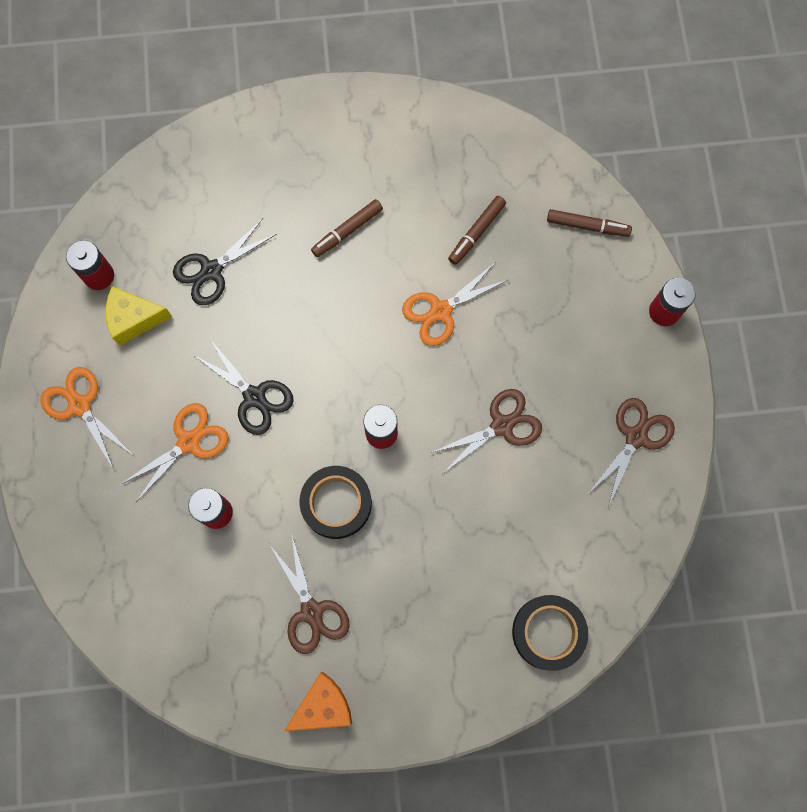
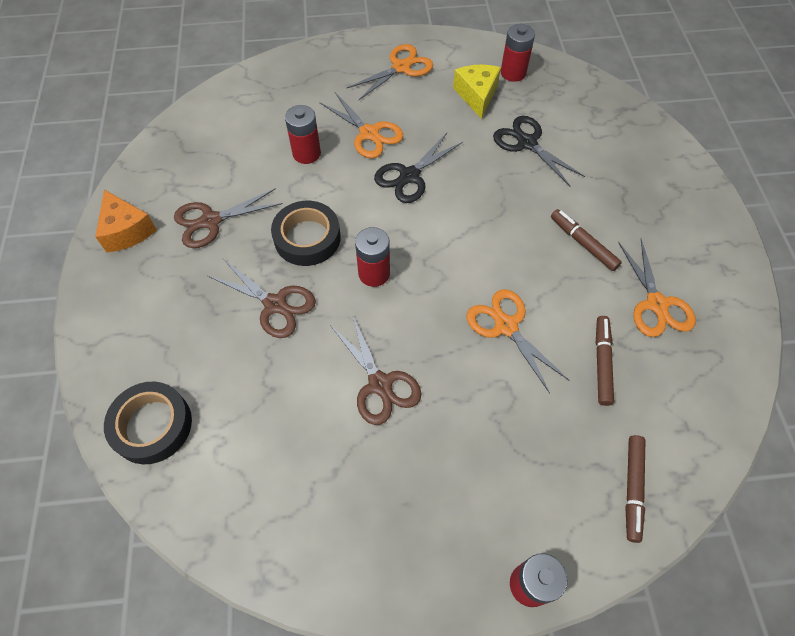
camera: 90 degrees right, 15 degrees down
brown marker [448,196,506,265] -> brown marker turned 60 degrees clockwise [595,316,614,406]
brown scissors [589,398,675,507] -> brown scissors moved to [208,260,316,338]
none -> orange scissors [618,239,696,337]

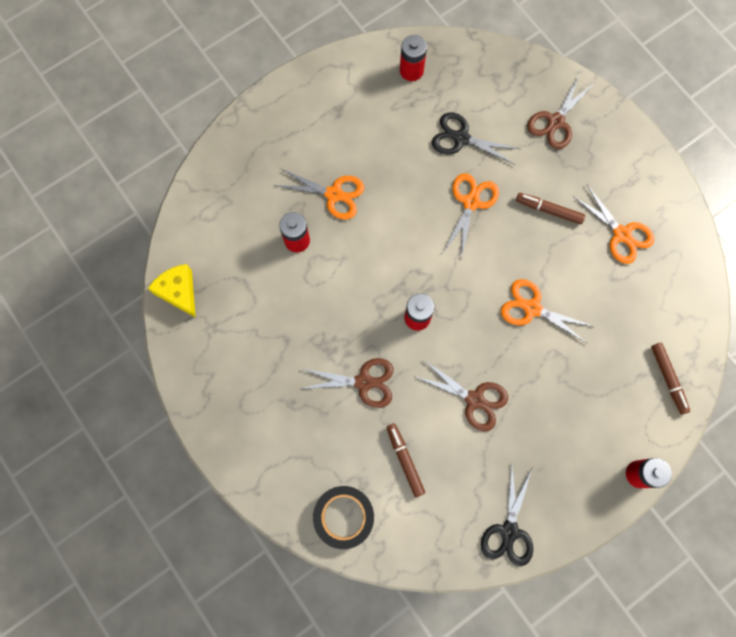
camera: 30 degrees left, 15 degrees up
orange cheese [95,190,157,252] -> none
brown scissors [174,188,283,248] -> brown scissors moved to [527,75,593,149]
black tape [271,201,341,266] -> none
orange scissors [346,44,433,100] -> orange scissors moved to [444,173,499,259]
black scissors [374,133,463,203] -> black scissors moved to [481,466,533,566]
yellow cheese [453,65,501,119] -> yellow cheese moved to [148,264,196,318]
brown marker [595,316,614,406] -> brown marker moved to [387,424,425,497]

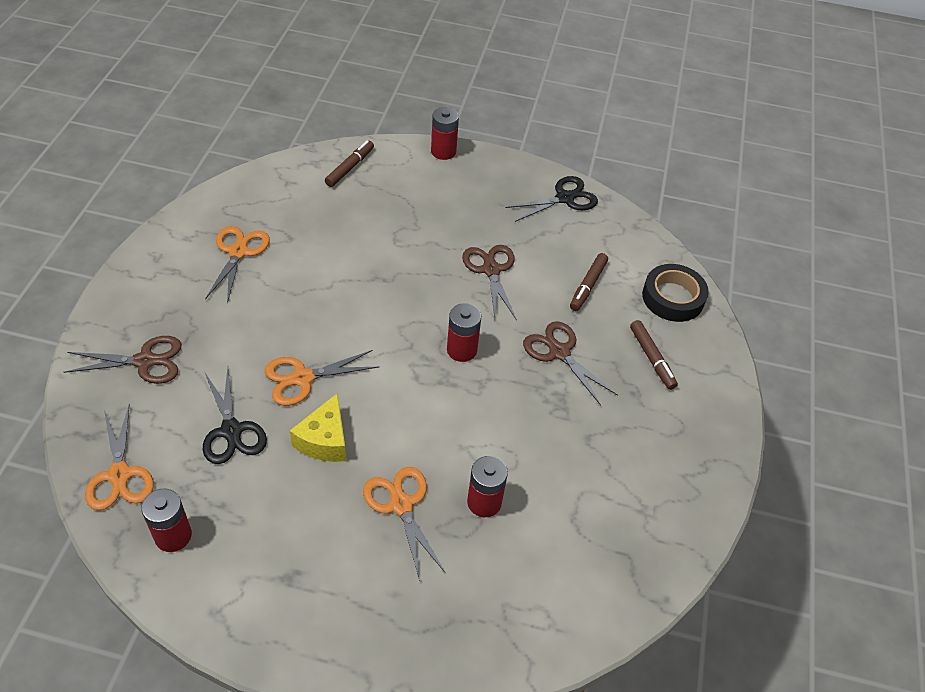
camera: 135 degrees left, 25 degrees down
yellow cheese [148,264,196,318] -> yellow cheese moved to [290,393,346,462]
orange scissors [501,279,593,344] -> orange scissors moved to [85,404,154,510]
brown marker [516,193,585,224] -> brown marker moved to [630,320,678,390]

